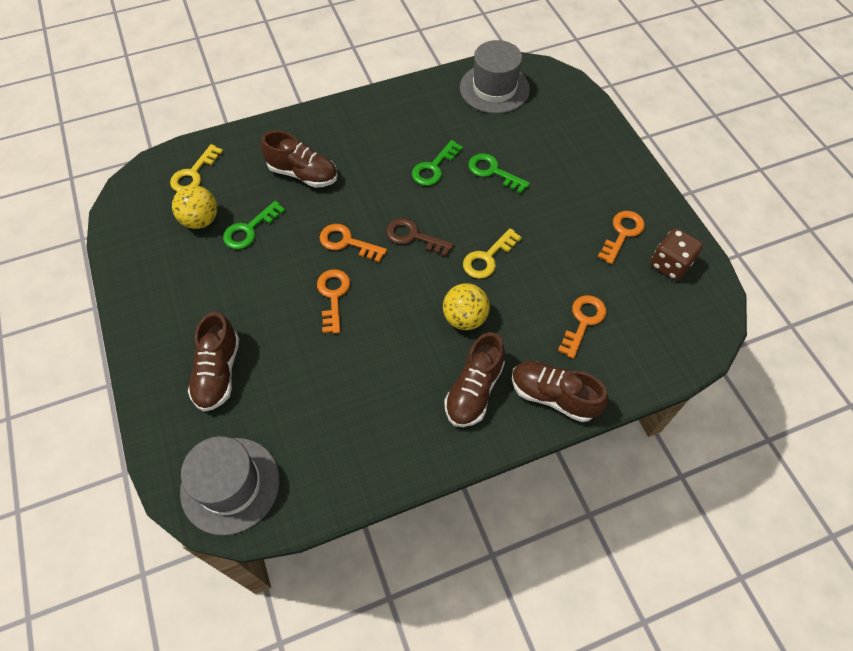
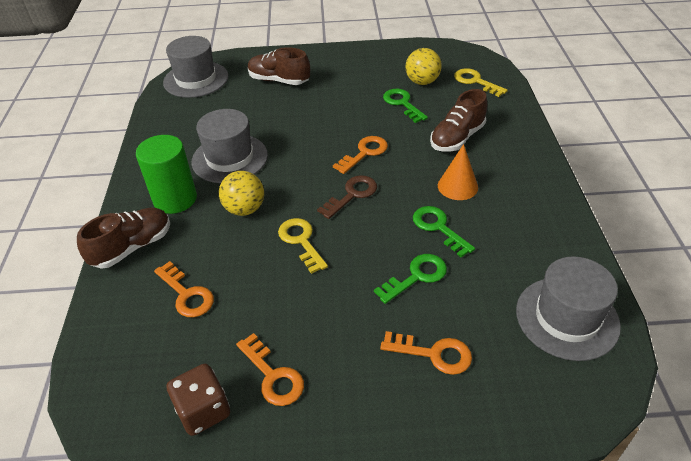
camera: 110 degrees right, 15 degrees down
orange key [317,269,350,334] -> orange key moved to [380,331,472,375]
brown shoe [444,332,505,427] -> green cylinder [136,135,197,214]
none -> grey hat [192,109,268,183]
none -> orange cone [438,144,478,200]

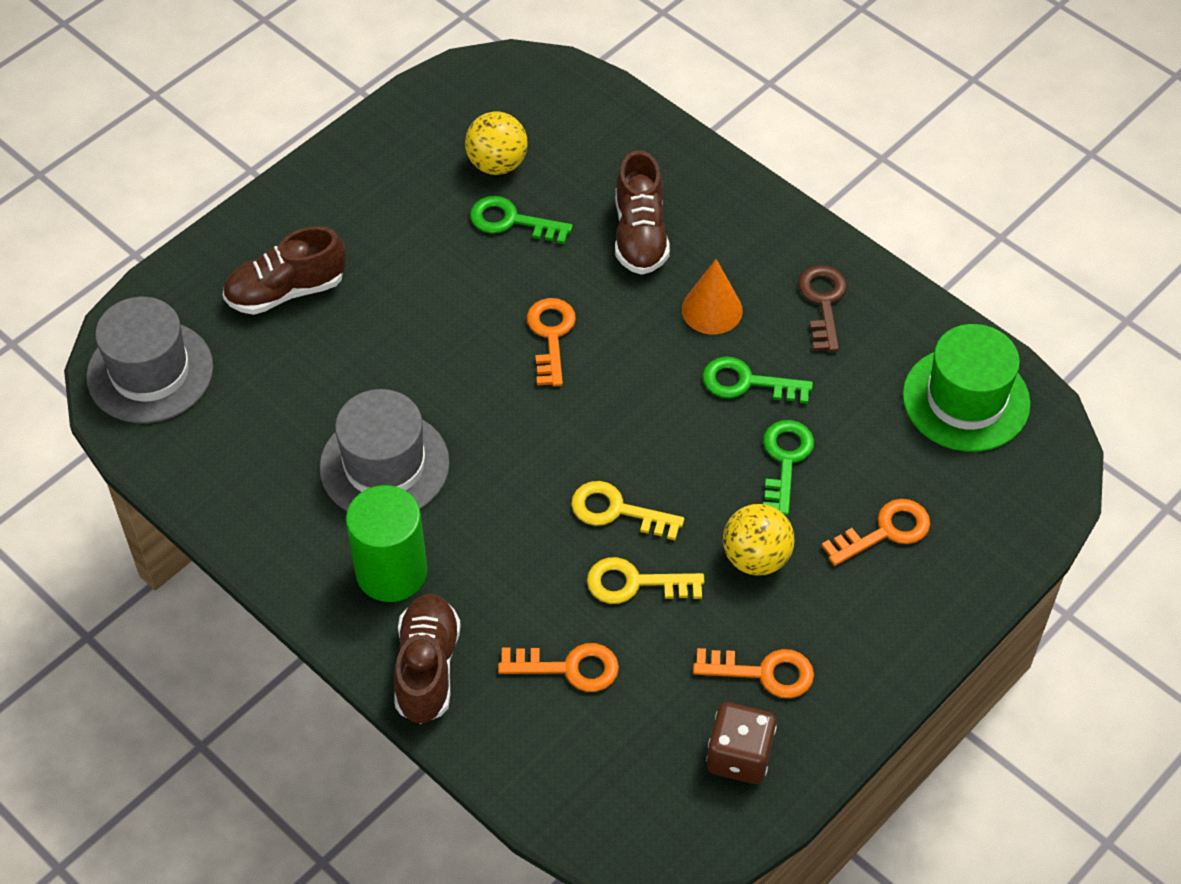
camera: 45 degrees left, 10 degrees up
yellow ball [219,171,264,216] -> yellow ball moved to [723,504,795,575]
brown key [317,175,377,219] -> brown key moved to [798,265,847,352]
yellow key [454,68,508,97] -> yellow key moved to [587,557,705,604]
grey hat [516,256,621,361] -> green hat [903,324,1031,452]

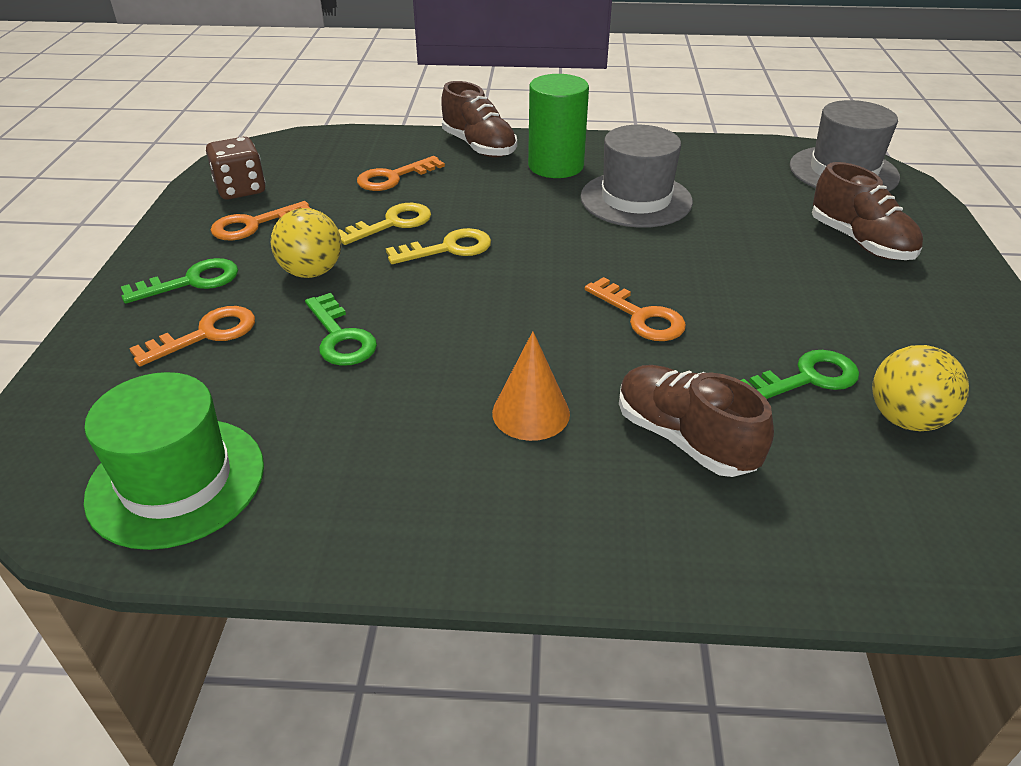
camera: 140 degrees right, 15 degrees down
brown shoe [223,226,346,315] -> brown shoe turned 120 degrees clockwise [812,162,923,260]
green key [703,357,813,404] -> green key moved to [121,258,238,304]
brown key [798,265,847,352] -> none
orange key [822,499,931,566] -> orange key turned 150 degrees counterclockwise [129,306,255,367]

